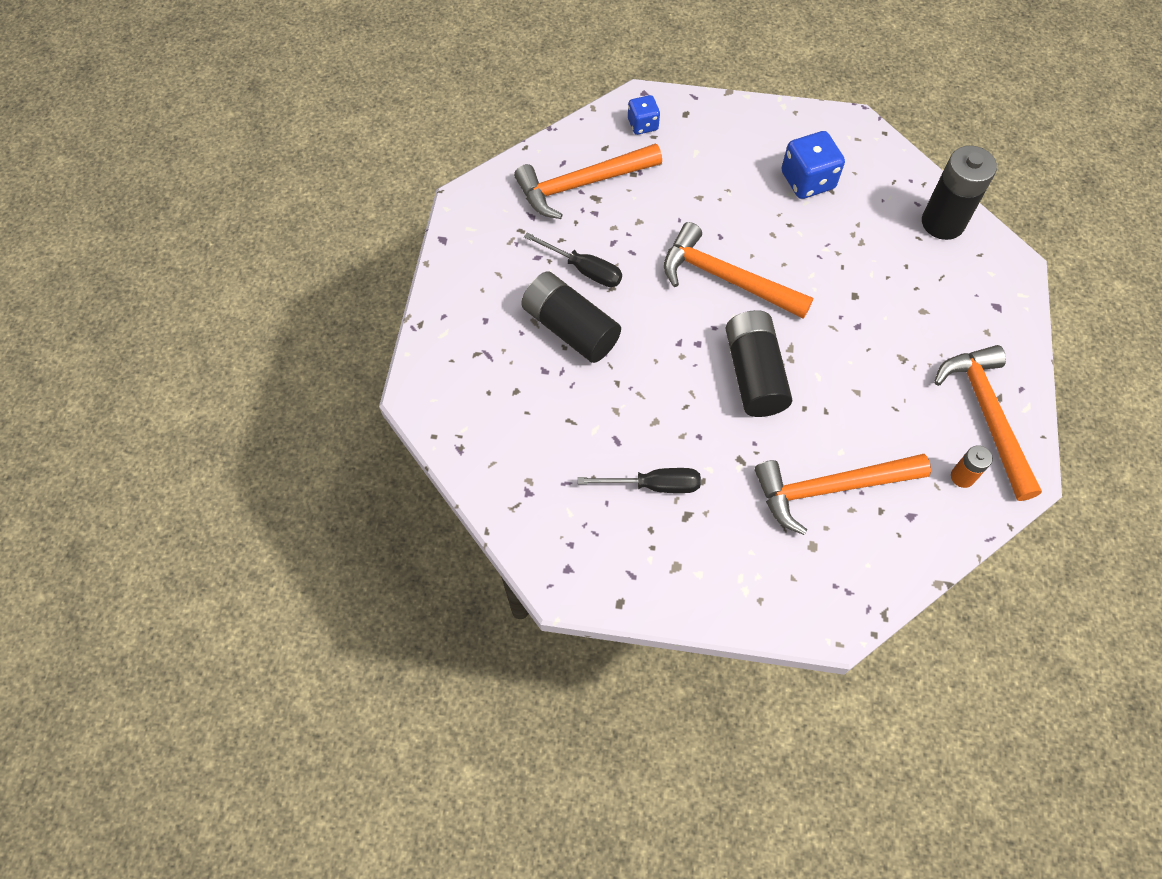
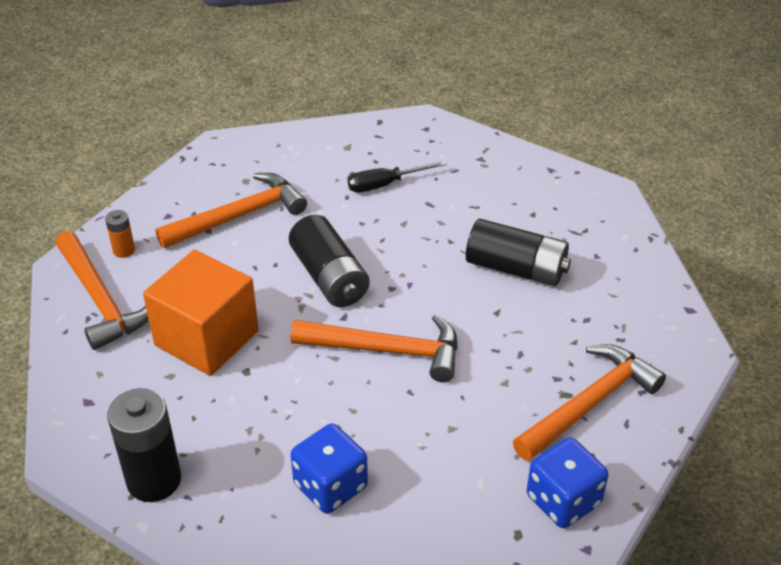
camera: 160 degrees right, 20 degrees down
black screwdriver [524,232,622,287] -> none
blue dice [628,95,660,135] -> blue dice [527,437,608,528], size x1.64
none -> orange cube [143,250,259,376]

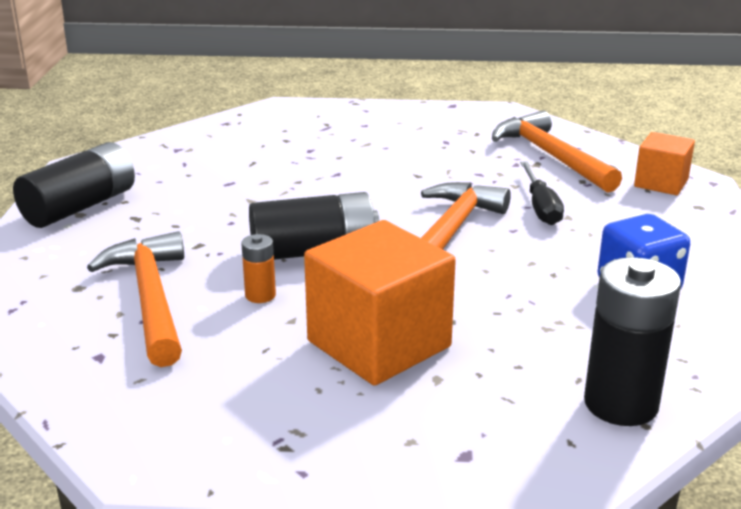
camera: 75 degrees left, 15 degrees down
orange hammer [55,231,148,350] -> none
orange battery [105,210,135,258] -> orange battery moved to [241,234,276,303]
black screwdriver [348,161,447,193] -> black screwdriver moved to [520,161,564,225]
black battery [466,219,571,286] -> black battery moved to [13,142,135,228]
blue dice [527,437,608,528] -> orange cube [634,132,695,195]

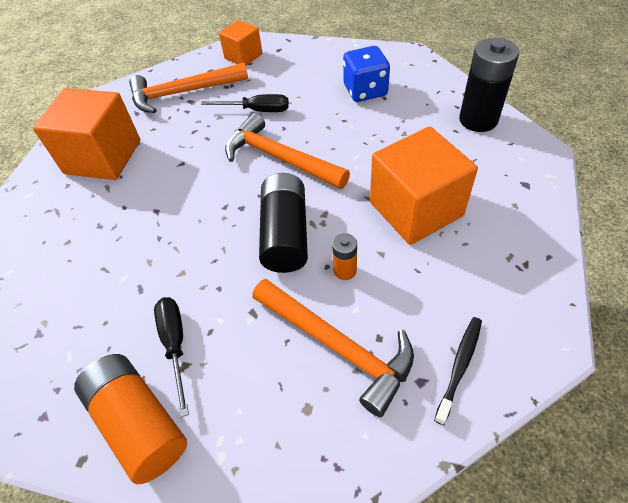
camera: 75 degrees left, 25 degrees up
black battery [13,142,135,228] -> orange battery [74,354,187,484]
orange hammer [87,231,184,367] -> orange hammer turned 135 degrees counterclockwise [252,279,414,417]
none -> orange cube [33,88,140,180]
none -> black screwdriver [154,297,189,417]
none -> black toothbrush [434,317,482,425]

